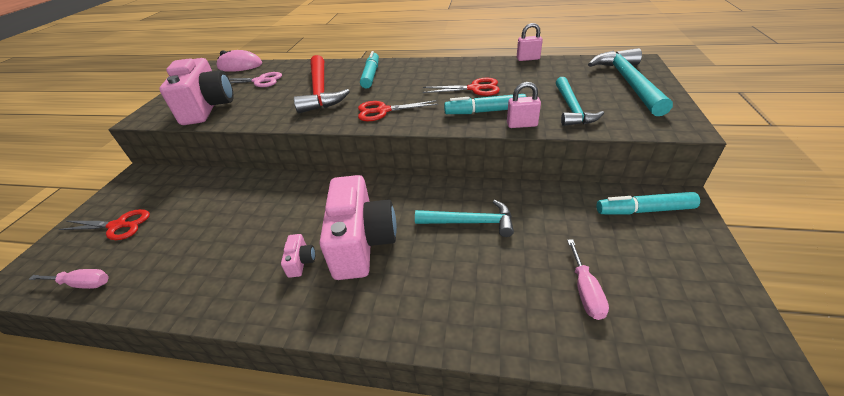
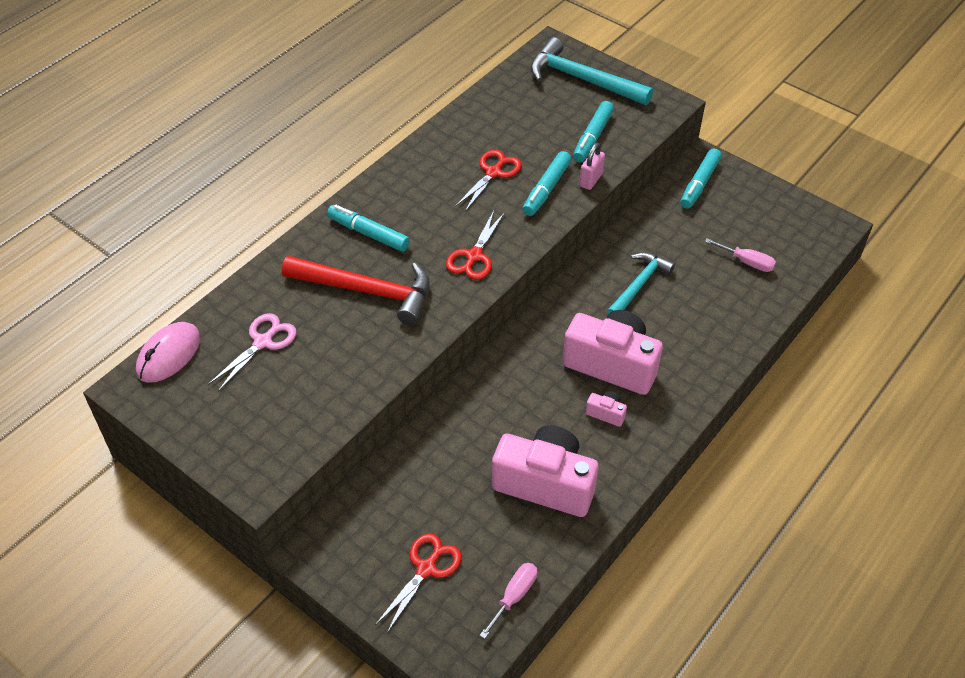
camera: 65 degrees left, 10 degrees up
pink camera [159,58,234,125] -> pink camera moved to [492,425,599,517]
pink padlock [517,23,543,61] -> none
turquoise hammer [556,77,604,126] -> turquoise marker [573,101,614,162]

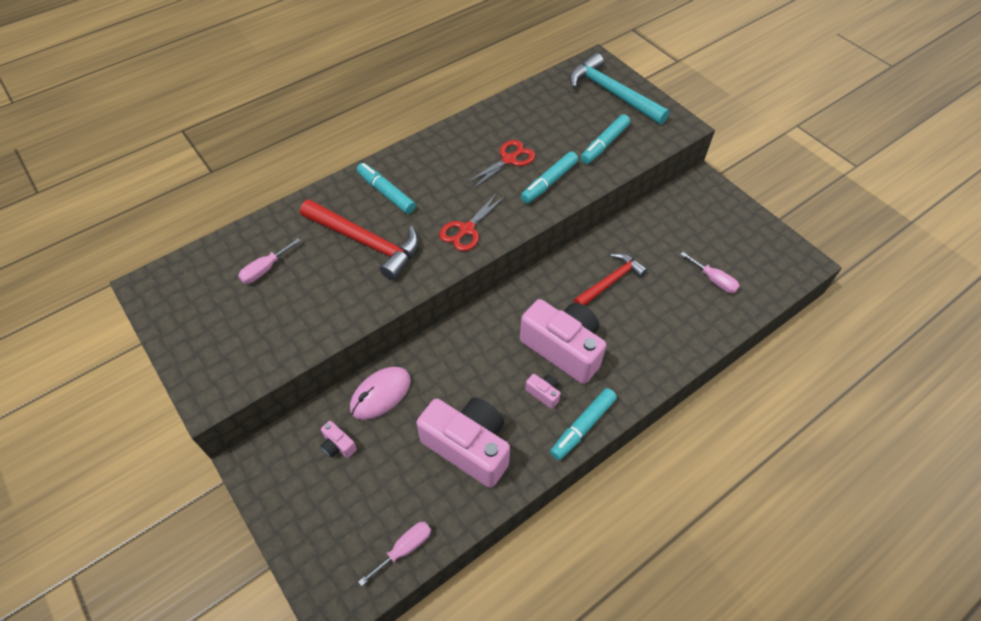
camera: 15 degrees right, 5 degrees up
pink mouse [136,322,200,383] -> pink mouse moved to [350,367,411,420]
pink scissors [208,313,297,391] -> pink screwdriver [238,238,301,284]
red scissors [375,533,462,633] -> none
pink padlock [579,143,605,190] -> none
turquoise hammer [607,252,675,315] -> red hammer [574,253,647,306]
turquoise marker [680,149,722,209] -> turquoise marker moved to [550,388,617,460]
none -> pink camera [321,421,357,458]

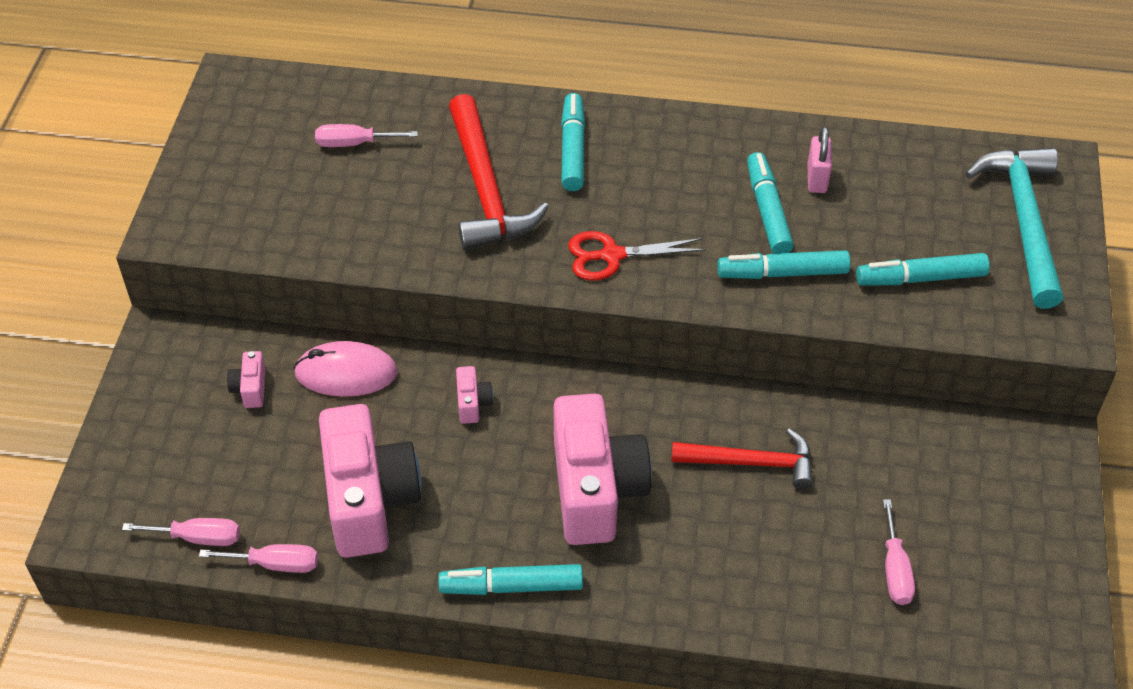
camera: 45 degrees right, 5 degrees down
red scissors [466,140,535,189] -> turquoise marker [747,152,794,254]
pink camera [525,374,561,409] -> pink camera moved to [456,366,493,424]
none -> pink screwdriver [199,544,318,573]
none -> pink padlock [808,127,832,193]

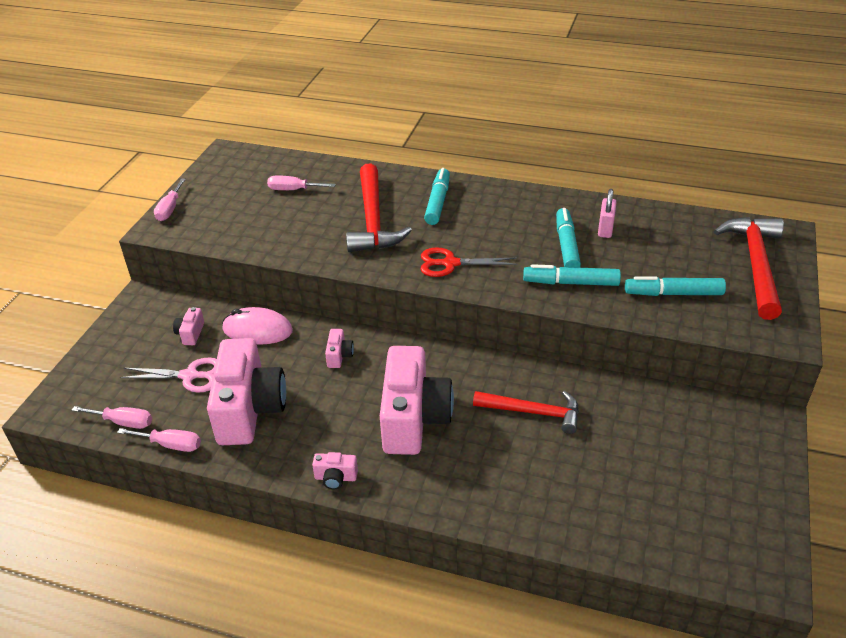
camera: 10 degrees right, 10 degrees down
turquoise marker [438,564,583,595] -> pink camera [312,452,358,489]
pink screwdriver [883,499,915,605] -> pink screwdriver moved to [154,178,186,221]
turquoise hammer [965,148,1063,309] -> red hammer [714,217,784,320]
none -> pink scissors [120,358,217,393]

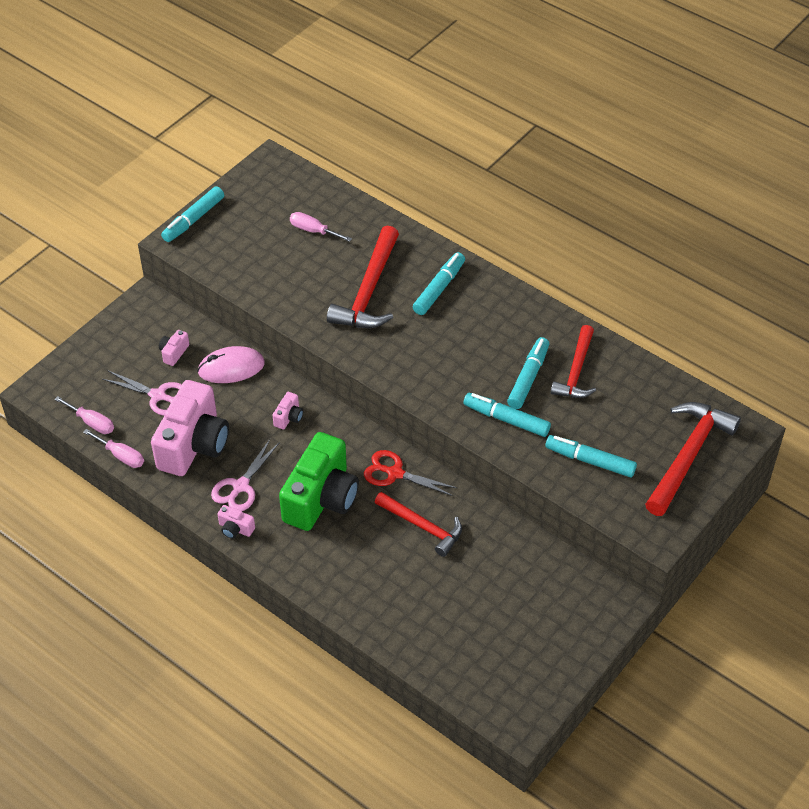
camera: 20 degrees right, 10 degrees up
pink screwdriver [154,178,186,221] -> turquoise marker [161,186,224,242]
pink mouse [222,307,293,345] -> pink mouse turned 45 degrees counterclockwise [197,346,265,383]
pink camera [380,346,454,455] -> green camera [279,432,359,531]
red scissors [420,247,517,277] -> red scissors moved to [364,450,457,496]
pink padlock [598,189,617,238] -> red hammer [551,325,596,398]
none -> pink scissors [211,439,280,511]

